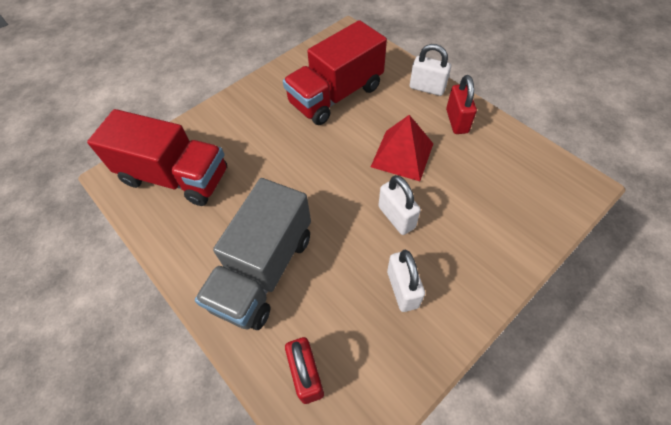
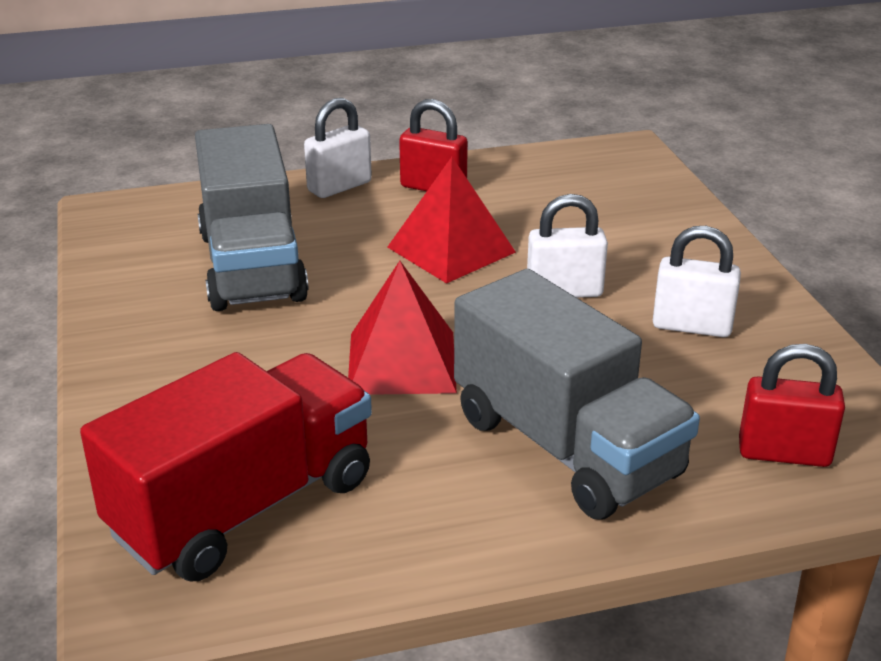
camera: 65 degrees left, 25 degrees down
red truck [283,20,387,125] -> grey truck [195,124,308,311]
none -> red pyramid [348,261,457,395]

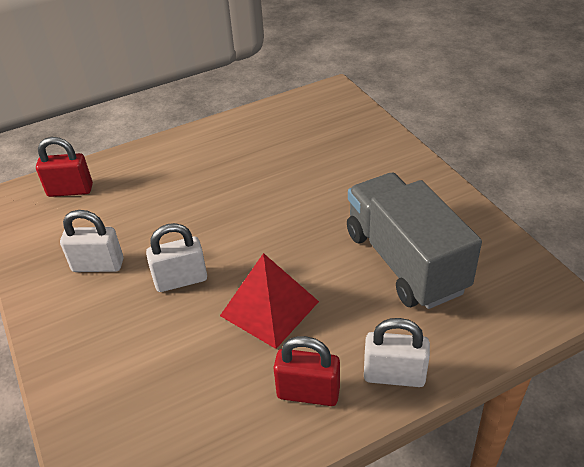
camera: 170 degrees right, 10 degrees up
red truck [80,352,372,581] -> none
white padlock [304,98,372,198] -> white padlock turned 60 degrees clockwise [364,318,430,387]
red pyramid [348,261,457,395] -> none
grey truck [454,269,700,520] -> none

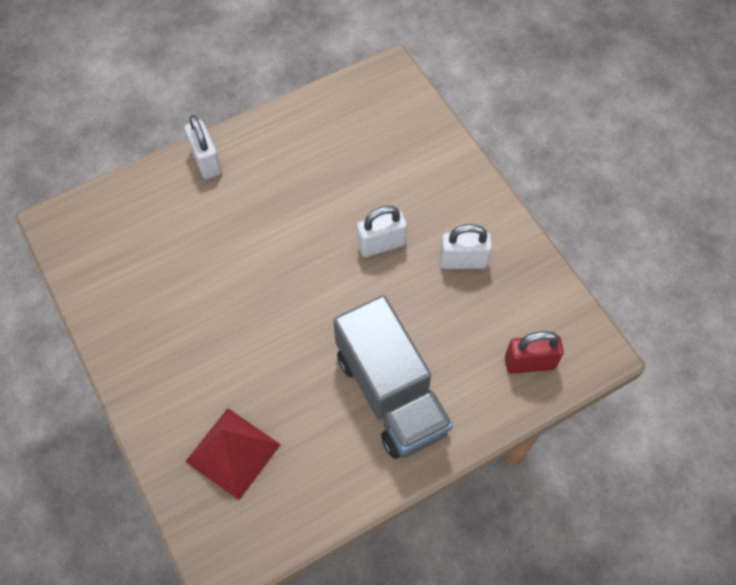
camera: 175 degrees right, 20 degrees up
red pyramid [220,253,319,349] -> red pyramid moved to [185,408,281,500]
red padlock [273,336,340,406] -> none
grey truck [347,173,482,309] -> grey truck moved to [333,295,453,459]
white padlock [364,318,430,387] -> white padlock turned 60 degrees clockwise [185,115,222,179]

